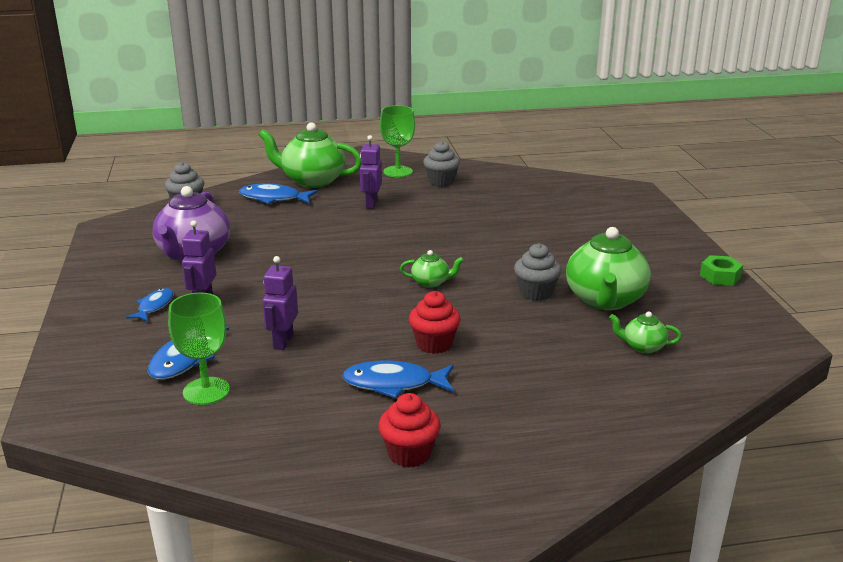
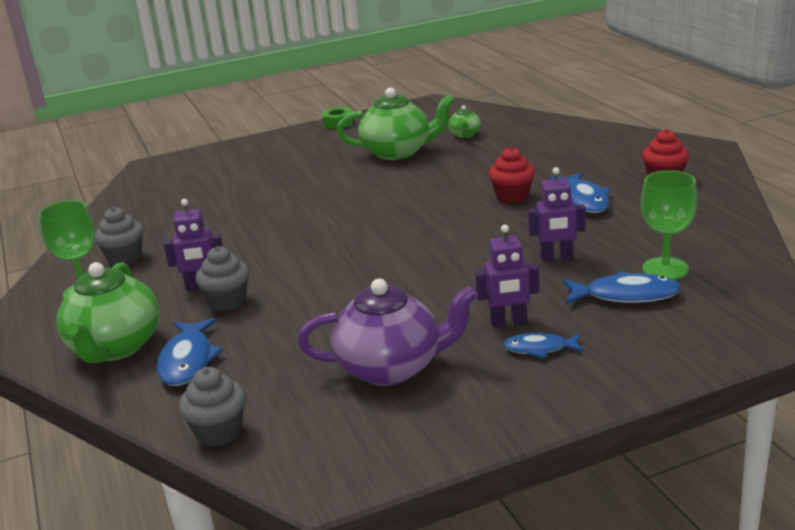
camera: 100 degrees left, 0 degrees up
green teapot [400,250,464,288] -> none
grey cupcake [514,243,561,301] -> grey cupcake moved to [195,246,249,312]

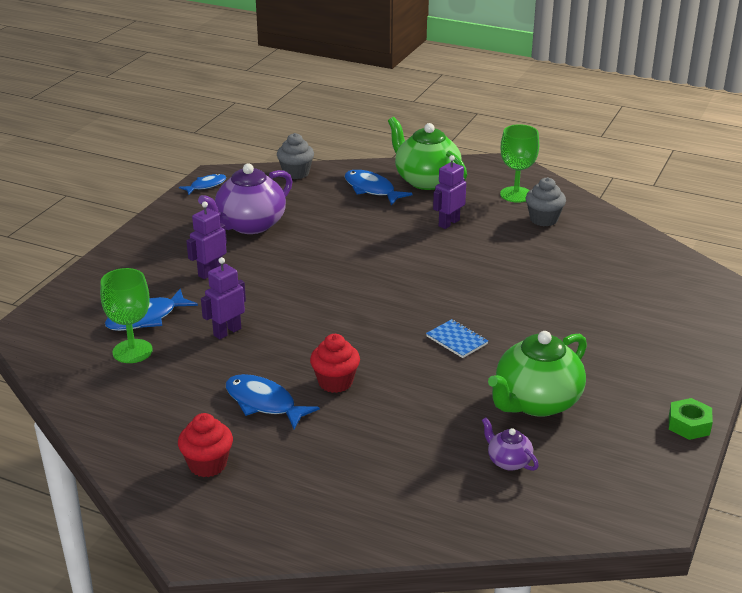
camera: 135 degrees right, 5 degrees up
grey cupcake [195,246,249,312] -> none
green teapot [448,105,481,138] -> purple teapot [482,418,539,471]
blue fish [503,333,583,358] -> blue fish moved to [179,174,226,195]
none -> blue notebook [426,319,488,358]

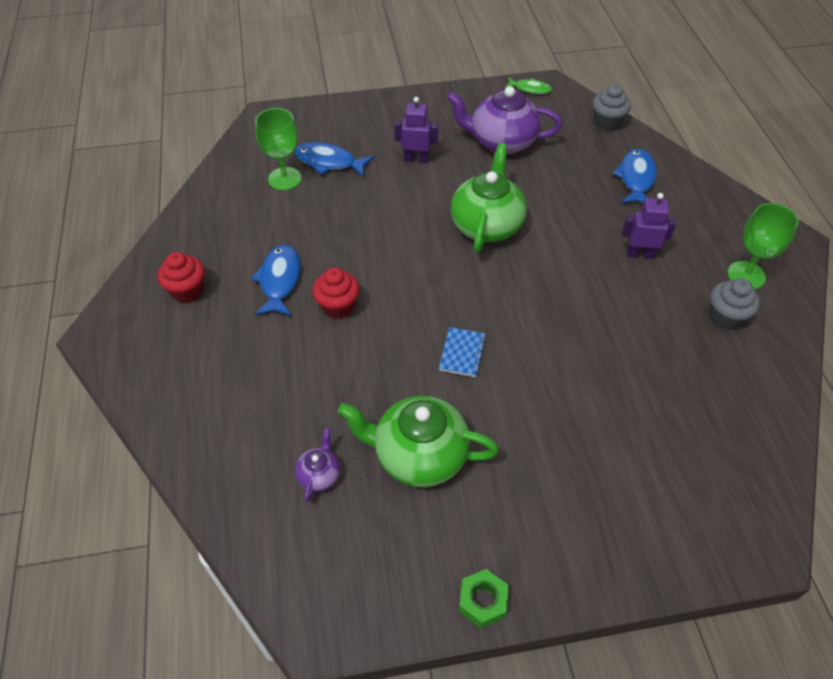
camera: 55 degrees right, 20 degrees up
blue fish [179,174,226,195] -> green fish [505,77,552,94]
purple robot [201,257,246,339] -> none
green teapot [388,117,467,190] -> green teapot moved to [451,143,527,253]

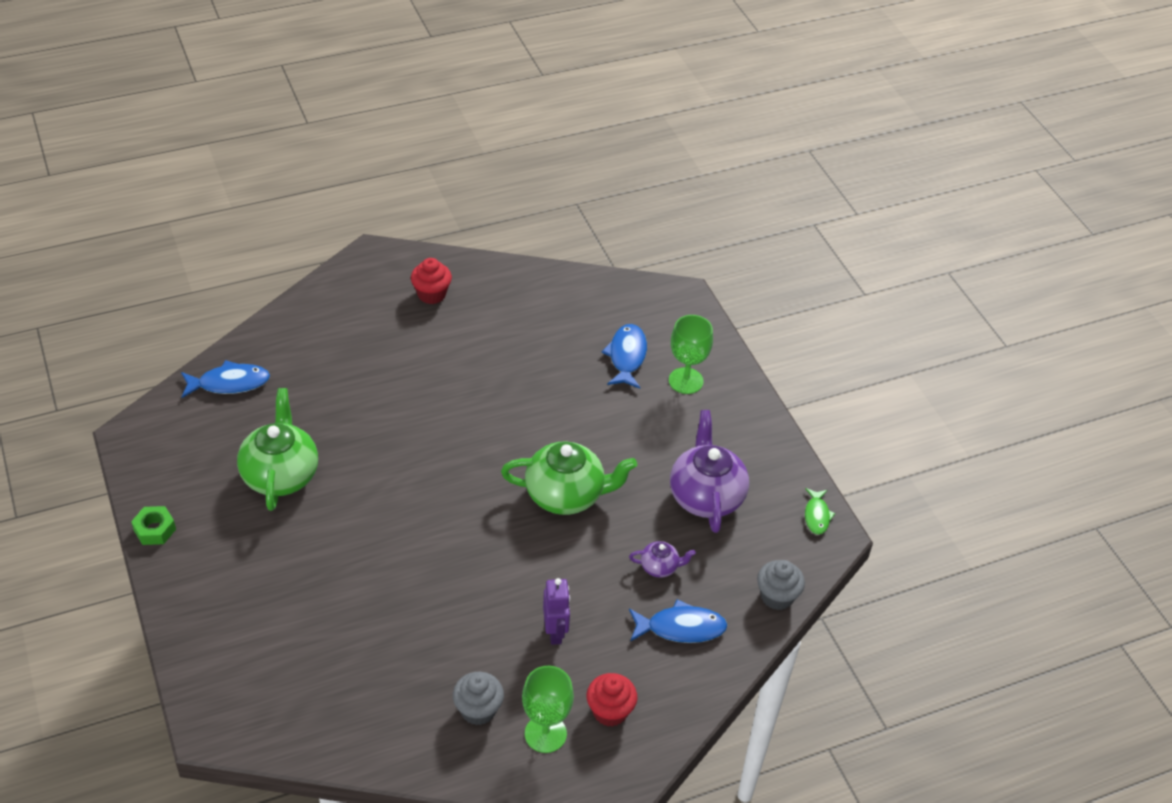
camera: 75 degrees right, 5 degrees down
blue fish [251,245,300,316] -> blue fish moved to [181,360,270,398]
green goblet [255,108,301,190] -> green goblet moved to [669,315,713,394]
purple teapot [295,428,340,502] -> purple teapot moved to [629,541,696,578]
red cupcake [312,268,359,319] -> red cupcake moved to [587,673,637,727]
purple robot [395,97,438,163] -> none
blue notebook [439,327,486,377] -> none

